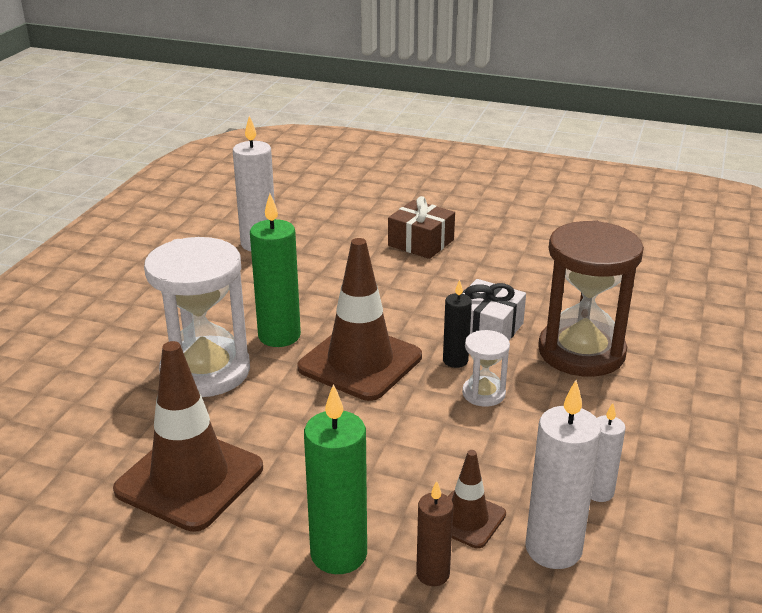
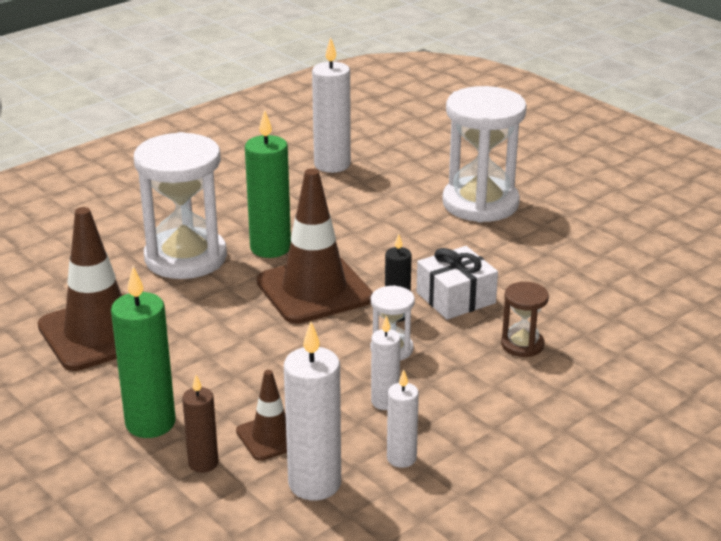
camera: 30 degrees right, 0 degrees up
brown gift [388,196,455,259] -> white hourglass [442,86,527,222]
brown hourglass [538,220,644,377] -> brown hourglass [501,282,549,357], size x0.47
none -> white candle [371,316,401,410]

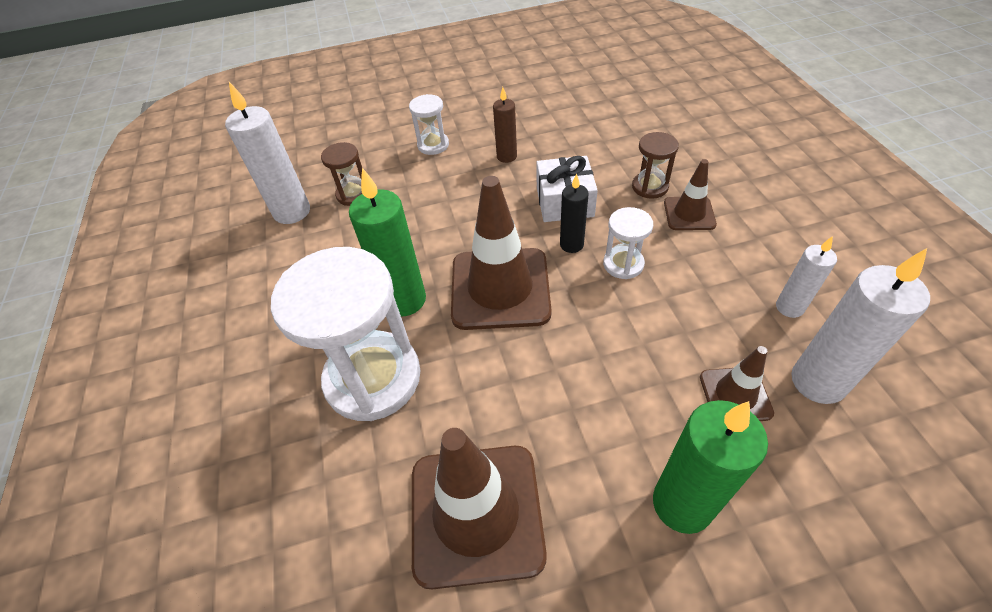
camera: 60 degrees left, 20 degrees up
brown candle [182,375,218,473] -> brown candle moved to [493,87,517,163]
white candle [371,316,401,410] -> none
white hourglass [442,86,527,222] -> white hourglass [409,94,449,155], size x0.47
none -> brown hourglass [321,142,362,206]
none -> brown traffic cone [664,159,717,230]

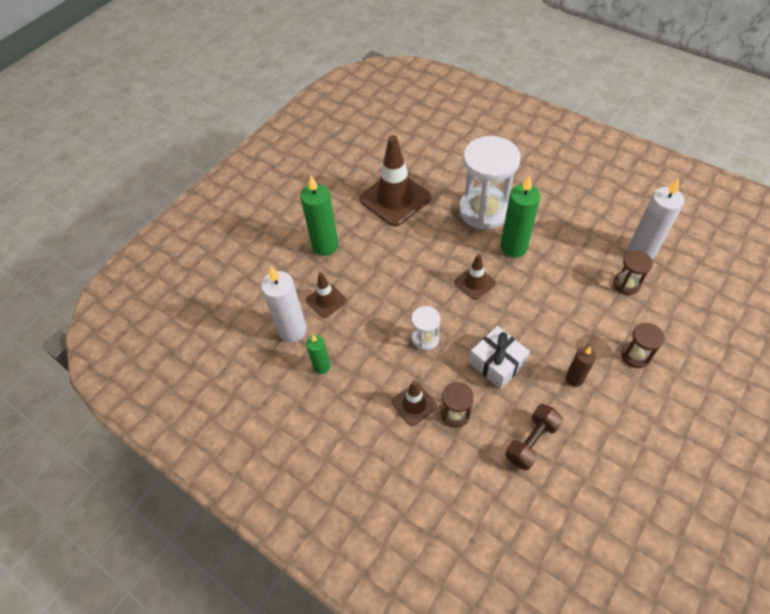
camera: 140 degrees right, 5 degrees up
white hourglass [409,94,449,155] -> brown hourglass [621,323,665,368]
brown traffic cone [451,176,552,330] -> brown traffic cone [455,254,496,300], size x0.51
black candle [560,174,589,253] -> none
white candle [776,236,837,318] -> green candle [306,335,331,374]
none -> brown dumbbell [505,404,563,471]

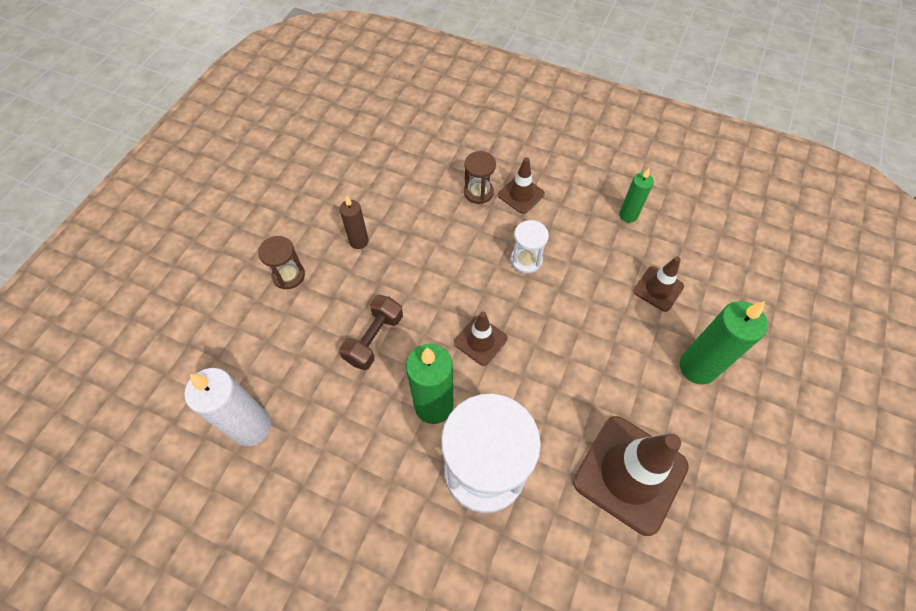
camera: 165 degrees right, 5 degrees up
white candle [261,267,307,342] -> none
white gift [469,326,530,389] -> none
brown dumbbell [505,404,563,471] -> brown dumbbell moved to [339,295,403,370]
brown hourglass [613,250,653,295] -> none

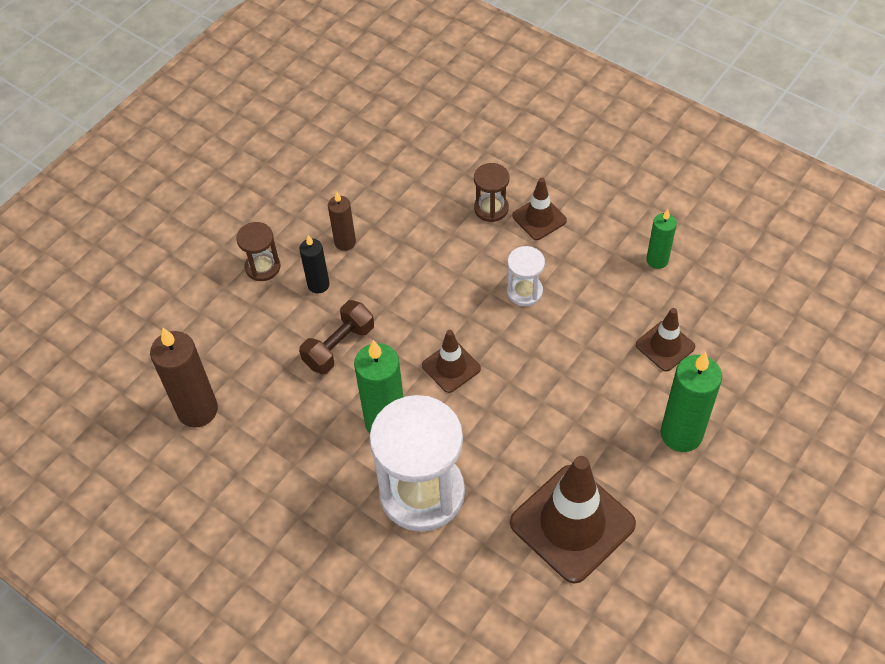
camera: 15 degrees right, 5 degrees down
white candle [184,368,271,446] -> brown candle [150,328,218,428]
none -> black candle [299,235,330,294]

